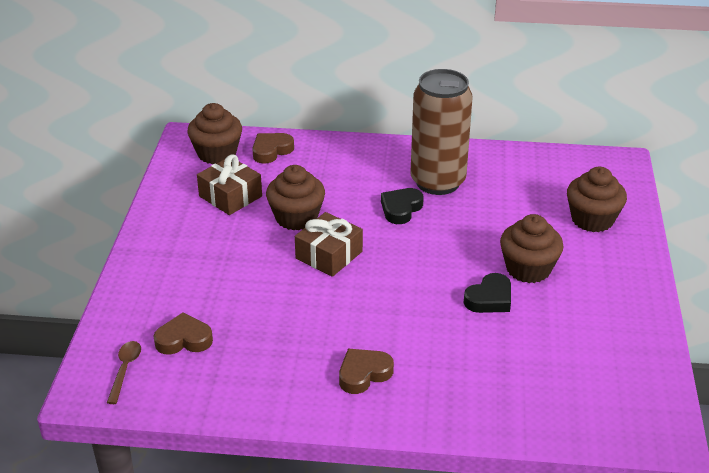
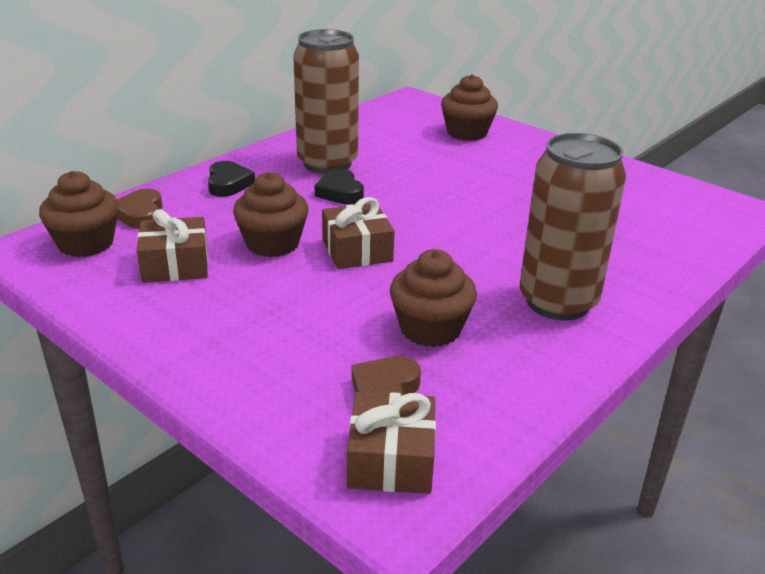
camera: 55 degrees left, 5 degrees down
brown spoon [107,341,141,404] -> brown gift [347,392,436,494]
brown heart [339,349,394,394] -> brown can [520,133,626,320]
black heart [464,273,511,313] -> black heart moved to [208,161,255,197]
brown cupcake [500,214,564,283] -> brown cupcake moved to [390,249,477,347]

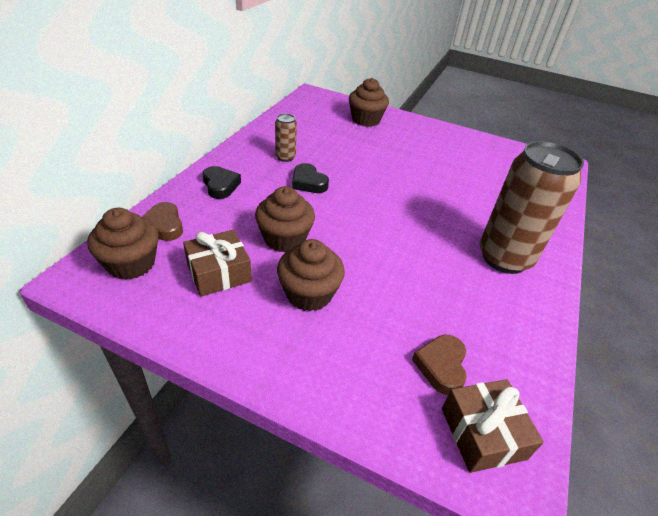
camera: 20 degrees left, 10 degrees up
brown can [293,29,359,174] -> brown can [275,113,297,162], size x0.45
brown gift [322,197,395,269] -> none
brown cupcake [390,249,477,347] -> brown cupcake moved to [277,239,345,312]

